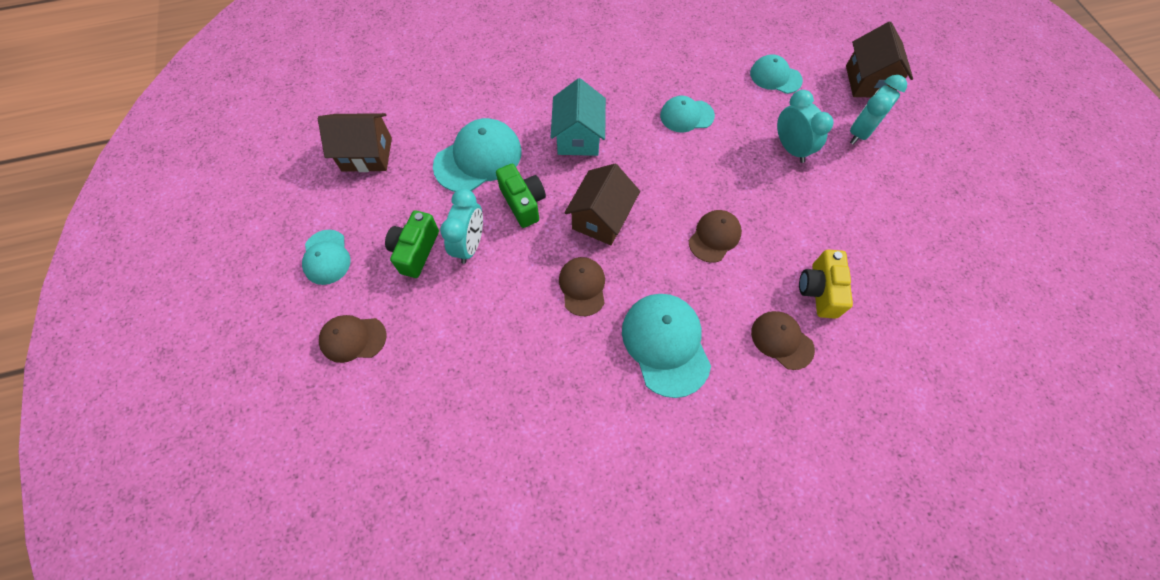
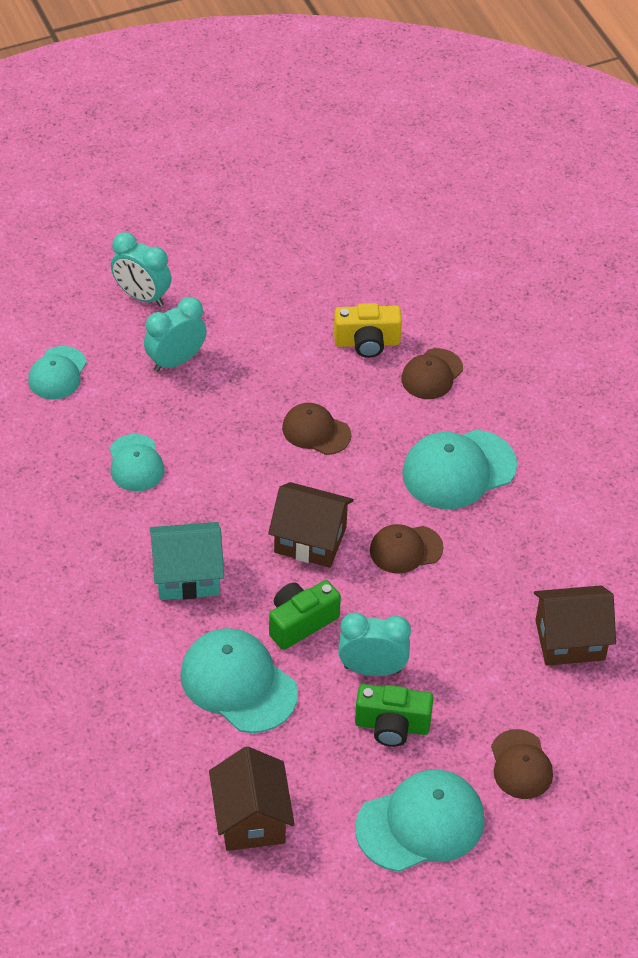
camera: 100 degrees left, 15 degrees down
turquoise cap [302,230,351,285] -> turquoise cap [355,770,485,872], size x1.64
brown house [846,22,913,97] -> brown house moved to [534,585,616,666]

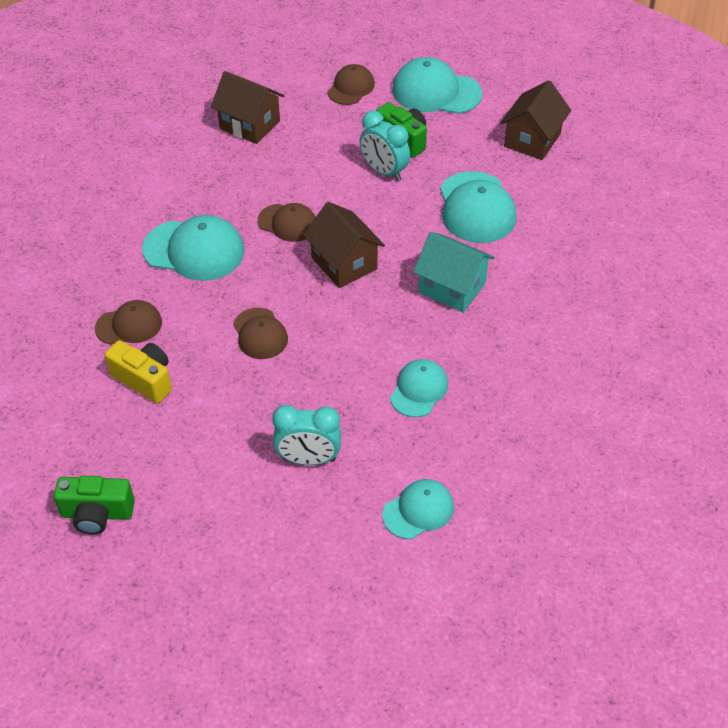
camera: 140 degrees left, 0 degrees up
turquoise clock [111,232,172,306] -> none
green camera [269,580,341,650] -> green camera moved to [54,476,135,534]

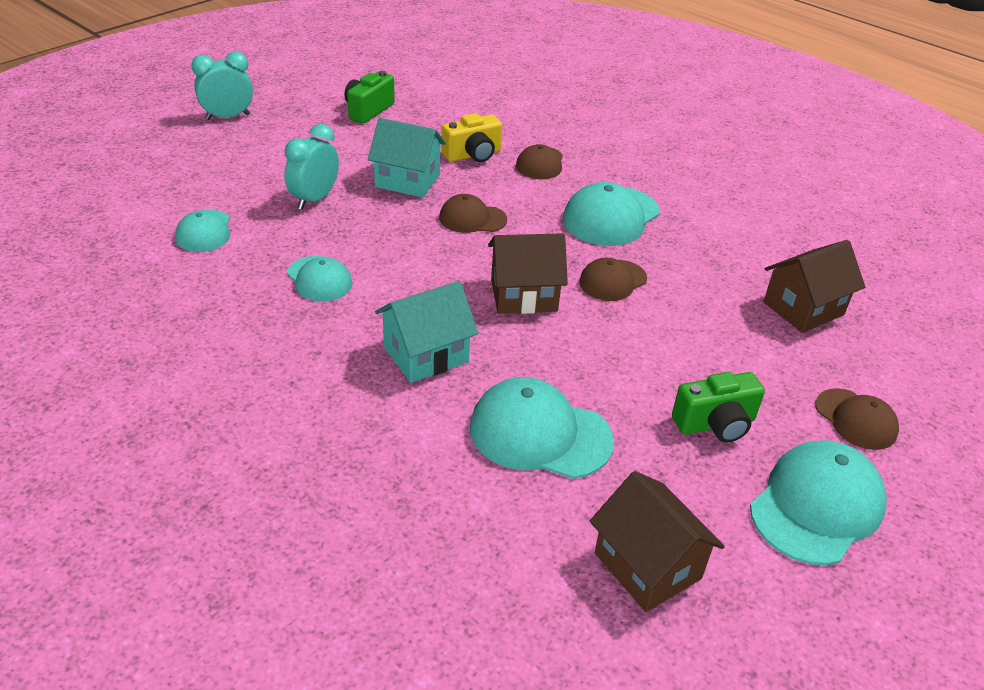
camera: 115 degrees right, 10 degrees down
turquoise clock [359,111,410,181] -> turquoise clock moved to [191,52,253,120]
none -> turquoise house [368,118,446,198]

